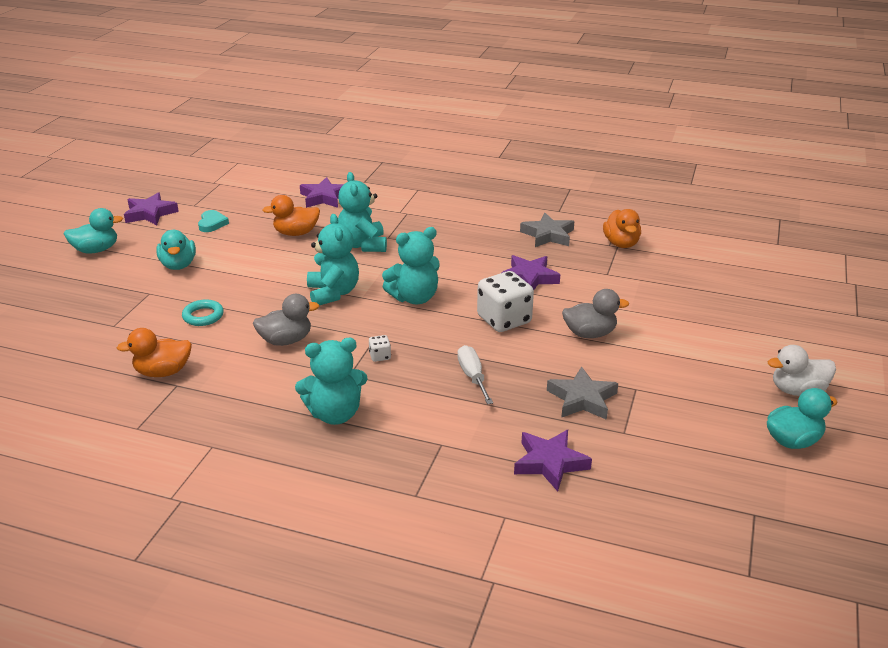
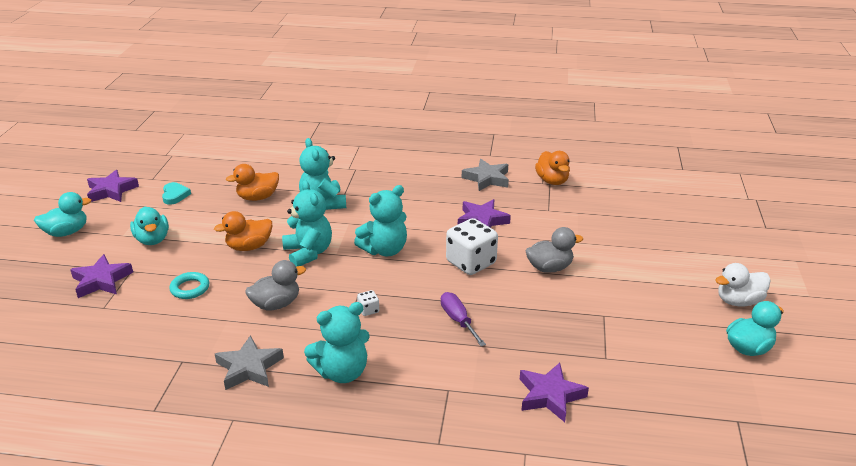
camera: 10 degrees left, 0 degrees up
orange duck [117,328,192,377] -> orange duck moved to [214,211,272,251]
purple star [300,177,344,208] -> purple star moved to [70,254,133,298]
white screwdriver [457,345,493,404] -> purple screwdriver [441,292,486,346]
grey star [547,366,618,420] -> grey star moved to [215,335,284,390]

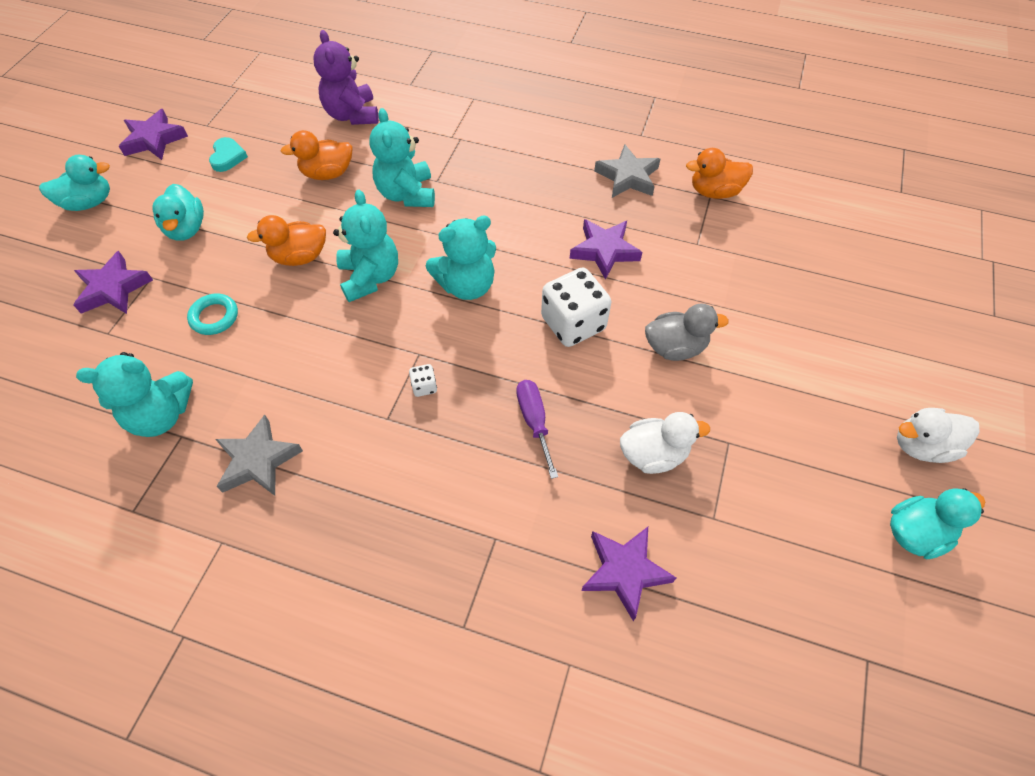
camera: 10 degrees right, 25 degrees up
grey duck [246,260,306,311] -> none
turquoise teddy bear [304,302,370,383] -> turquoise teddy bear moved to [76,352,193,437]
orange duck [535,151,570,185] -> orange duck turned 90 degrees clockwise [686,148,753,199]
none -> purple teddy bear [314,30,379,125]
none -> white duck [620,412,710,474]

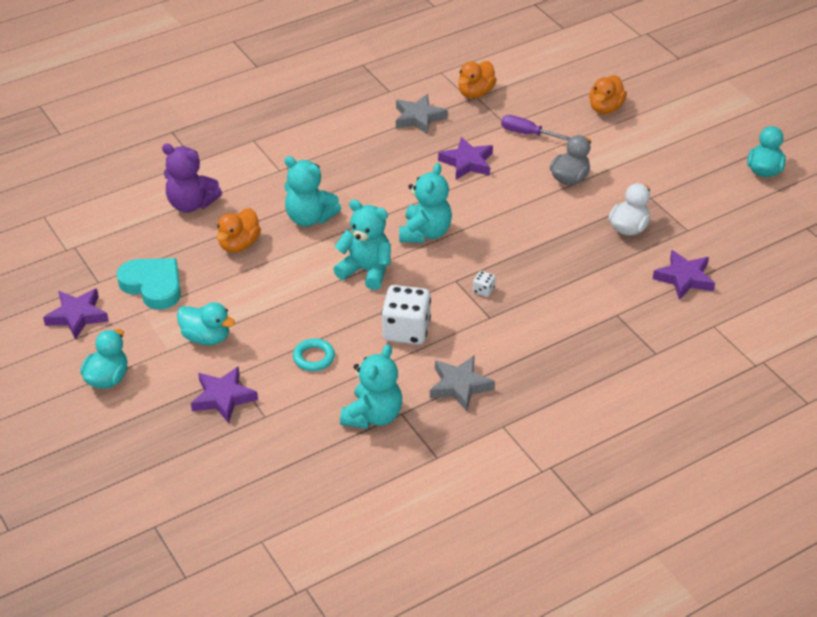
camera: 50 degrees left, 15 degrees down
turquoise heart [209,137,248,172] -> turquoise heart [117,258,181,310], size x1.81
orange duck [247,215,326,266] -> orange duck moved to [589,75,627,114]
purple screwdriver [516,380,558,479] -> purple screwdriver moved to [501,115,571,141]
white dice [541,267,611,347] -> white dice moved to [381,285,431,345]
white duck [897,408,980,463] -> none

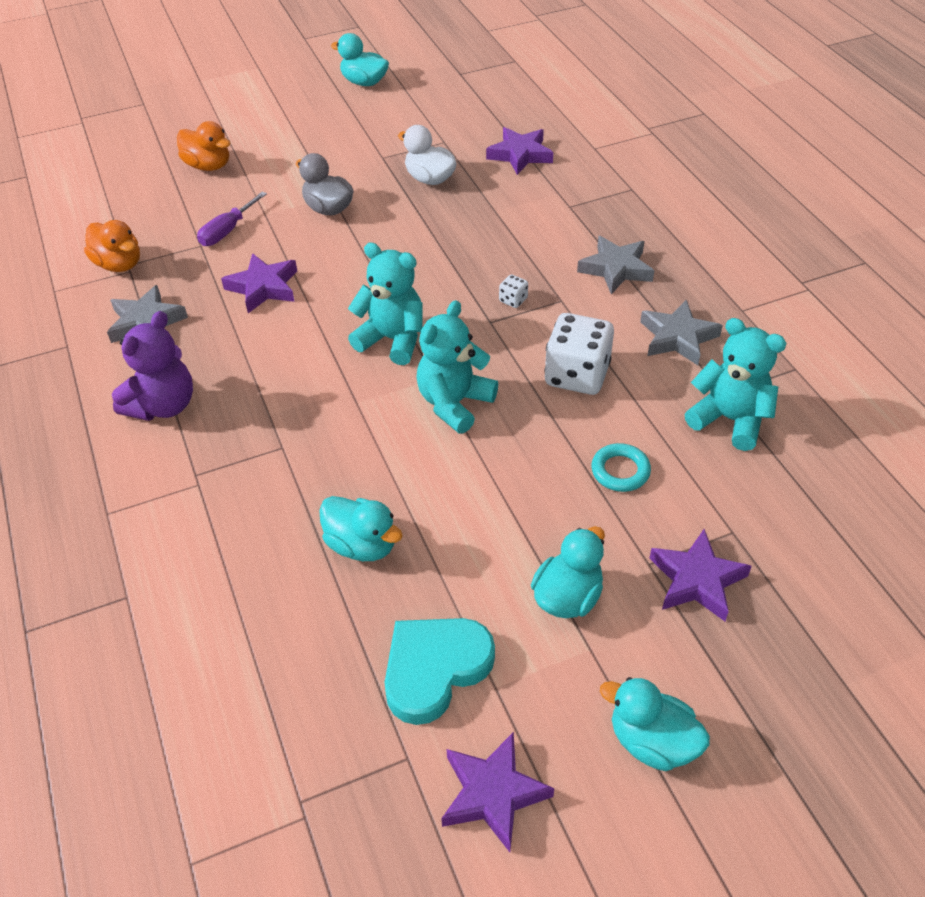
camera: 80 degrees left, 5 degrees up
purple teddy bear [162,143,222,213] -> purple teddy bear moved to [112,311,193,421]
orange duck [216,208,261,253] -> turquoise duck [319,496,403,561]
turquoise teddy bear [284,156,341,227] -> none
none -> grey star [577,236,654,294]

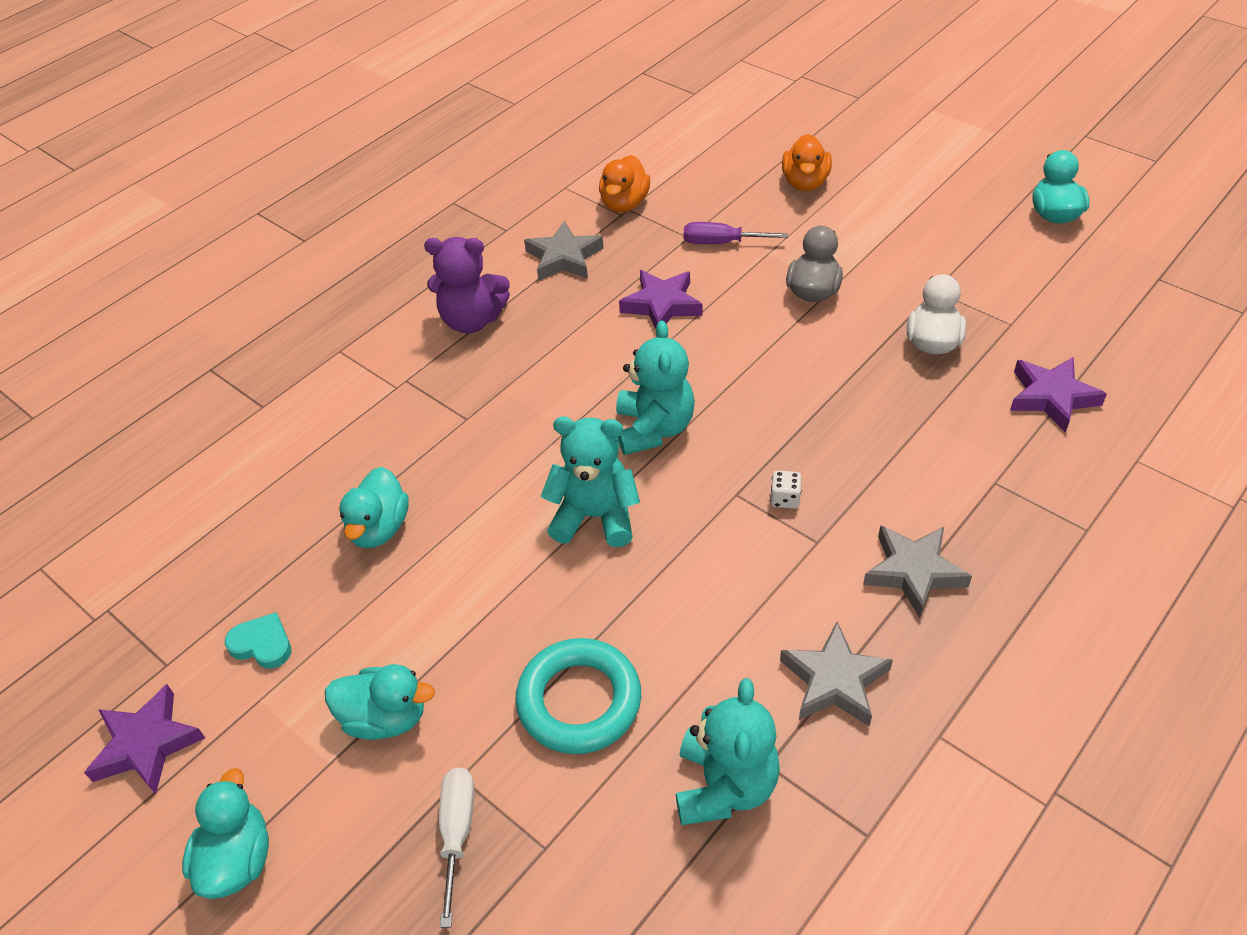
camera: 65 degrees right, 0 degrees up
turquoise heart [384,618,495,725] -> turquoise heart [225,612,291,669], size x0.55
white dice [544,313,614,395] -> none
turquoise ring [591,443,651,492] -> turquoise ring [515,638,641,754], size x1.74
purple star [649,529,752,621] -> white screwdriver [439,767,474,928]

